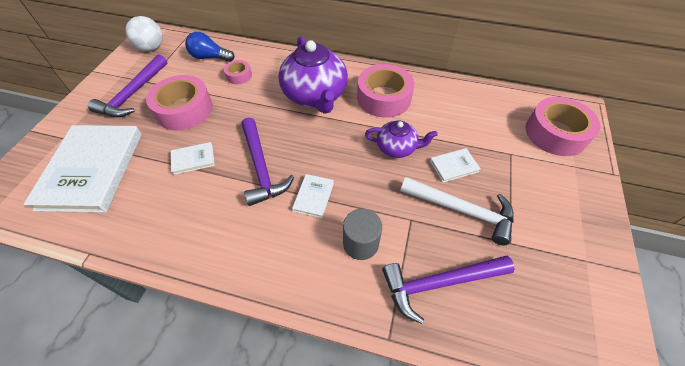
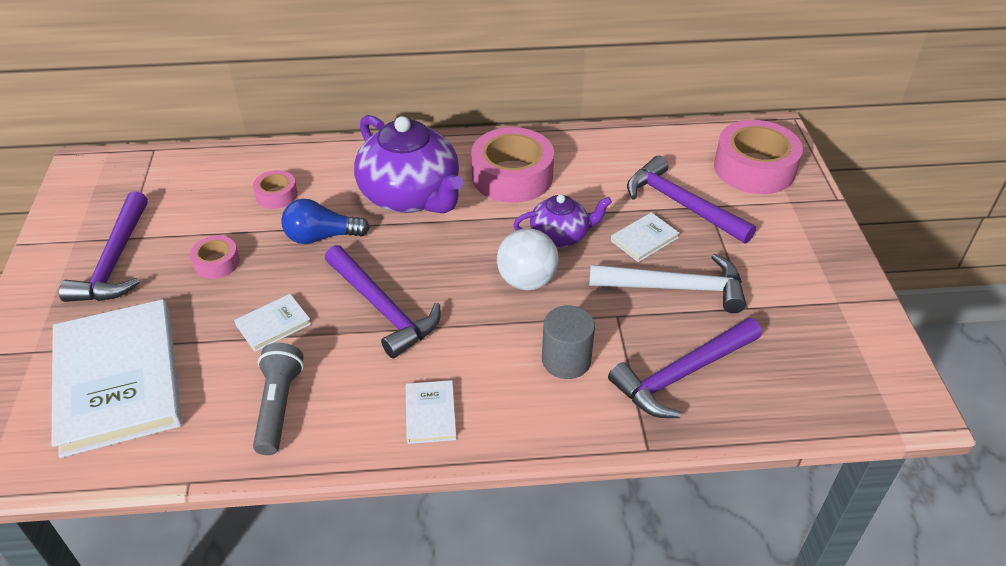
camera: 20 degrees left, 10 degrees down
white ball [125,16,163,51] -> white ball moved to [497,228,559,290]
pink tape [146,75,213,130] -> pink tape [190,236,240,279], size x0.50
blue light bulb [185,32,234,62] -> blue light bulb moved to [281,199,370,244]
white book [292,174,334,218] -> white book moved to [406,380,457,444]
none -> grey flashlight [253,343,304,455]
none -> purple hammer [627,155,756,244]

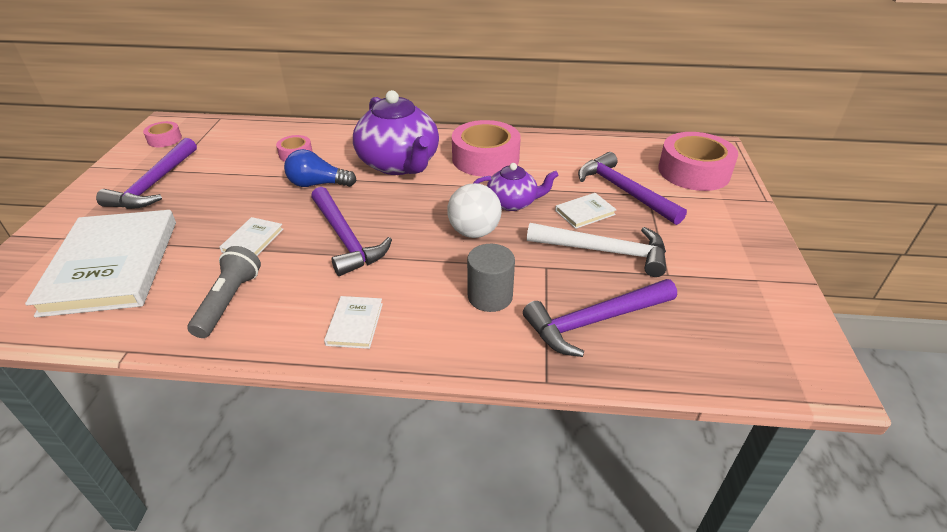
camera: 10 degrees right, 5 degrees down
pink tape [190,236,240,279] -> pink tape moved to [143,121,182,147]
white book [234,294,311,352] -> white book turned 45 degrees counterclockwise [219,217,283,256]

